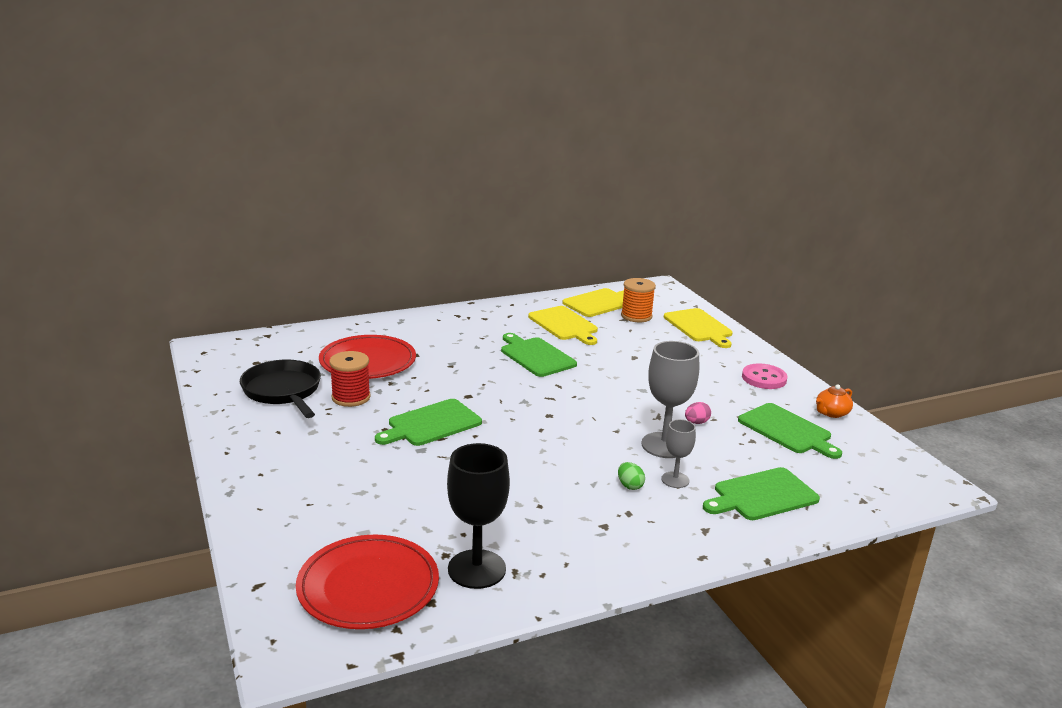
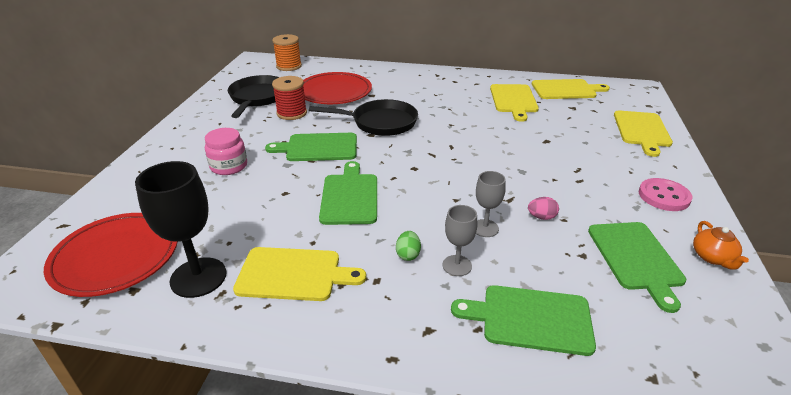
camera: 35 degrees right, 10 degrees up
green cutting board [501,333,577,377] -> green cutting board moved to [319,161,377,225]
orange spool [621,278,656,322] -> orange spool moved to [272,34,302,71]
grey goblet [641,341,699,458] -> grey goblet [476,171,506,237], size x0.56
orange teapot [816,384,853,418] -> orange teapot turned 90 degrees counterclockwise [693,221,749,270]
none -> pink jar [205,128,247,175]
none -> yellow cutting board [233,247,366,301]
none -> black pan [309,99,418,136]

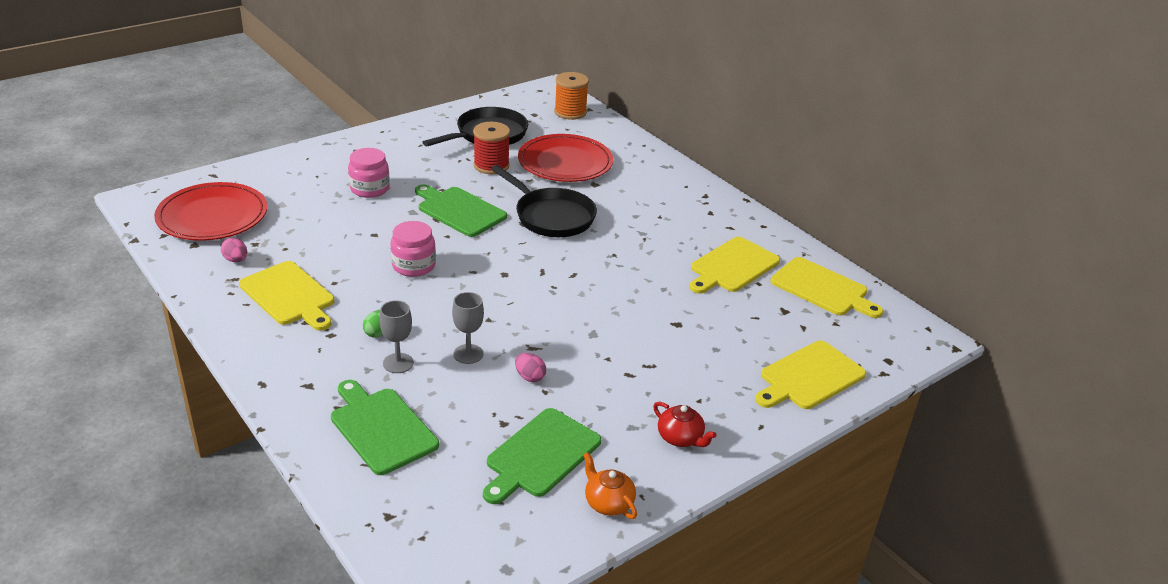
camera: 40 degrees right, 0 degrees up
black goblet [135,161,226,298] -> pink egg [221,238,247,262]
green cutting board [319,161,377,225] -> pink jar [391,221,436,277]
pink button [639,178,692,211] -> red teapot [653,402,717,447]
orange teapot [693,221,749,270] -> orange teapot turned 105 degrees clockwise [583,452,637,519]

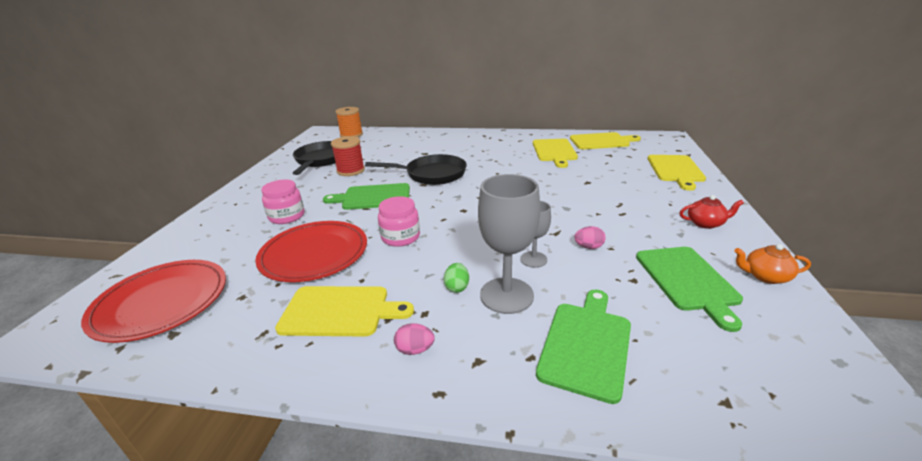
camera: 40 degrees left, 5 degrees down
pink egg [221,238,247,262] -> pink egg moved to [394,323,435,355]
green cutting board [331,380,439,475] -> green cutting board turned 105 degrees clockwise [536,290,631,404]
grey goblet [379,300,414,373] -> grey goblet [478,174,540,314], size x1.79
red plate [518,134,613,182] -> red plate moved to [255,221,367,282]

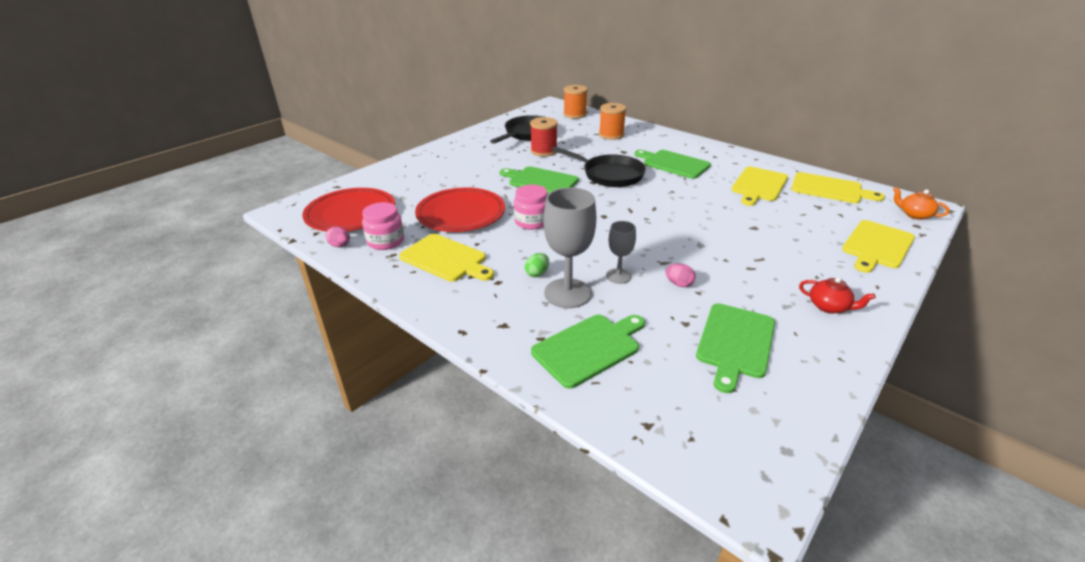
camera: 30 degrees right, 5 degrees up
pink jar [261,180,305,224] -> pink jar moved to [362,202,404,250]
pink egg [394,323,435,355] -> pink egg moved to [326,227,350,247]
orange teapot [734,244,811,284] -> orange teapot moved to [893,187,949,220]
none -> orange spool [599,103,627,140]
none -> green cutting board [635,150,711,179]

